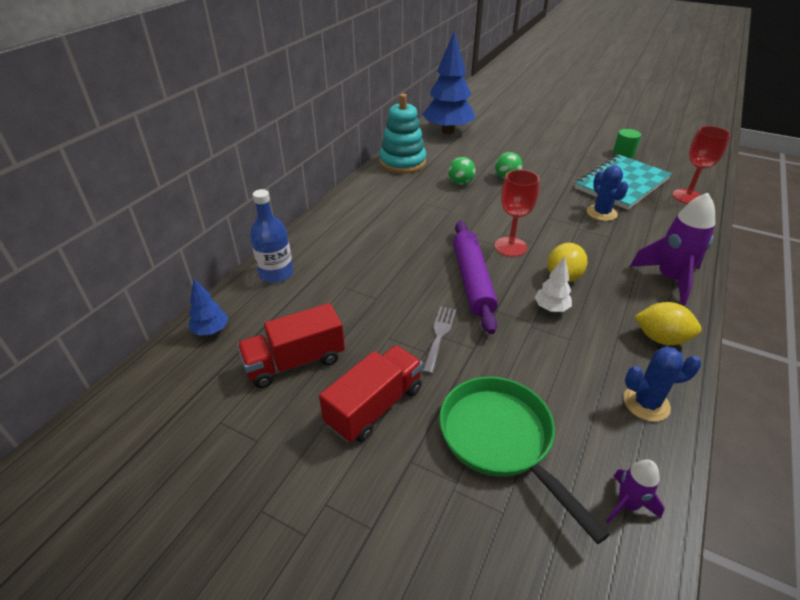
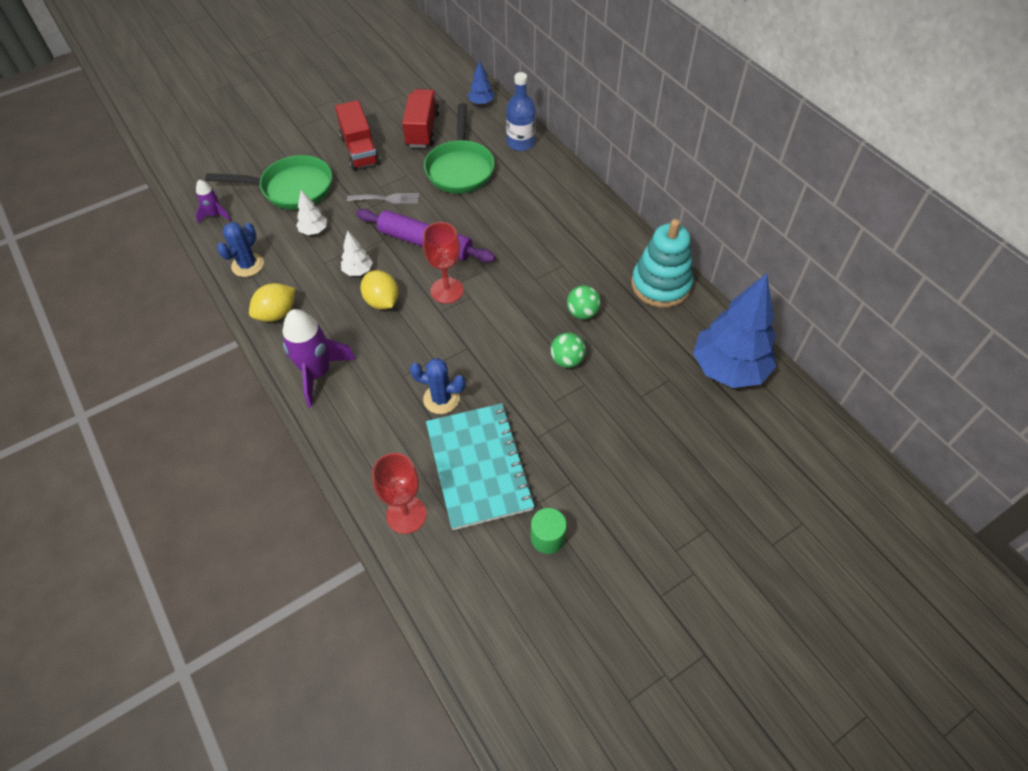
camera: 120 degrees right, 15 degrees up
grey fork [422,307,456,374] -> grey fork turned 45 degrees counterclockwise [347,193,419,204]
none -> white tree [296,190,327,235]
none -> green pan [424,103,495,194]

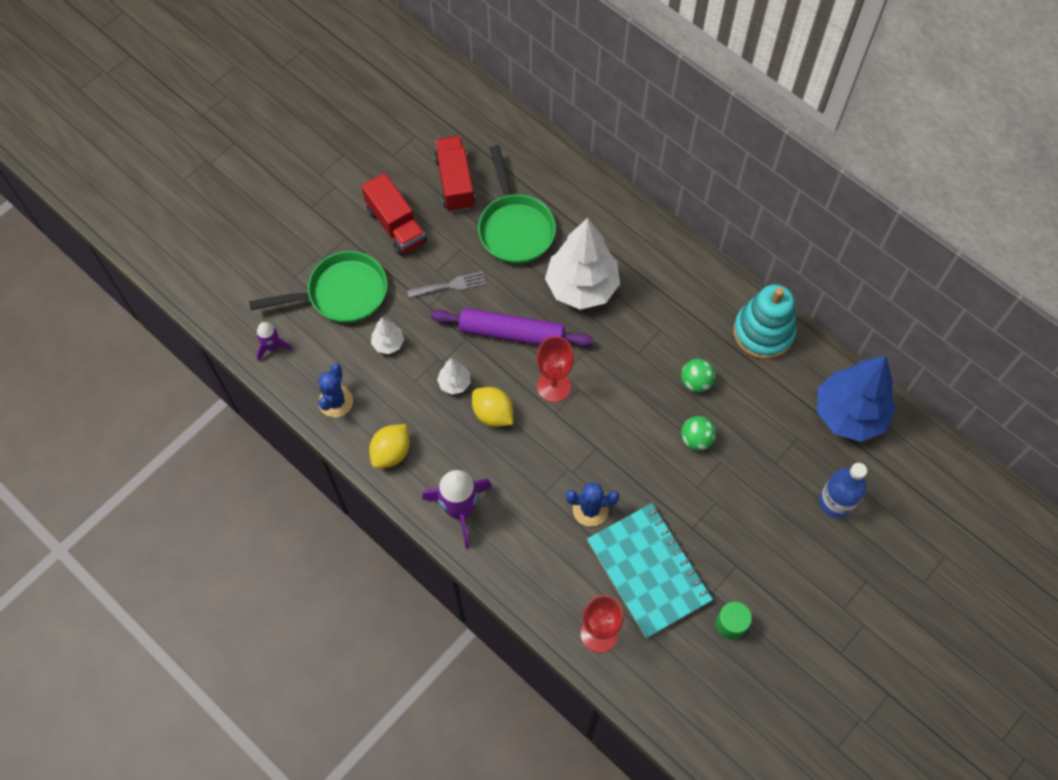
camera: 15 degrees left, 10 degrees up
blue tree [468,60,494,105] -> none
blue bottle [506,72,536,151] -> blue bottle moved to [819,463,867,518]
none -> white tree [545,218,620,310]

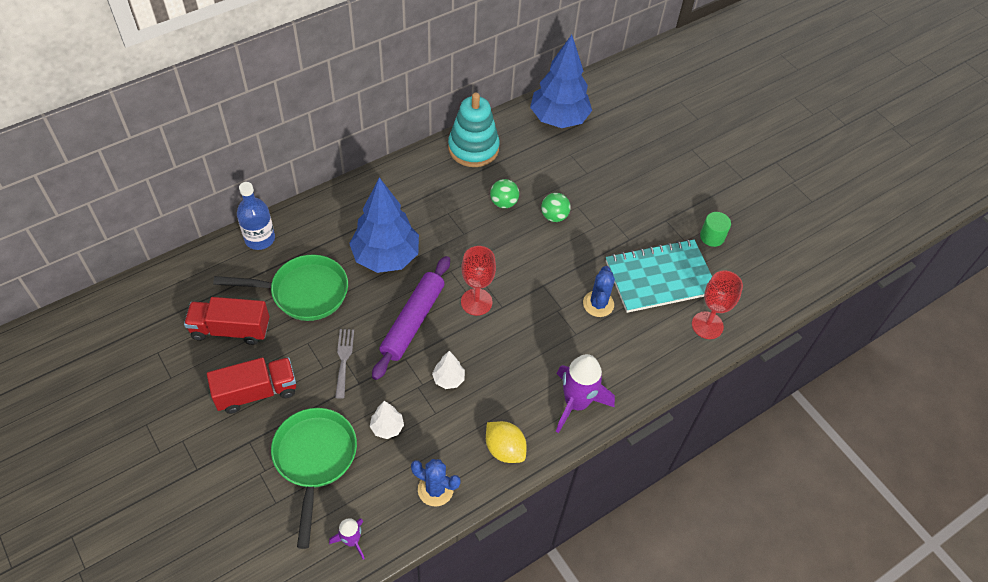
camera: 80 degrees left, 10 degrees down
yellow lemon [472,387,513,427] -> none
white tree [545,218,620,310] -> blue tree [349,177,419,273]
blue bottle [819,463,867,518] -> blue bottle moved to [237,182,275,250]

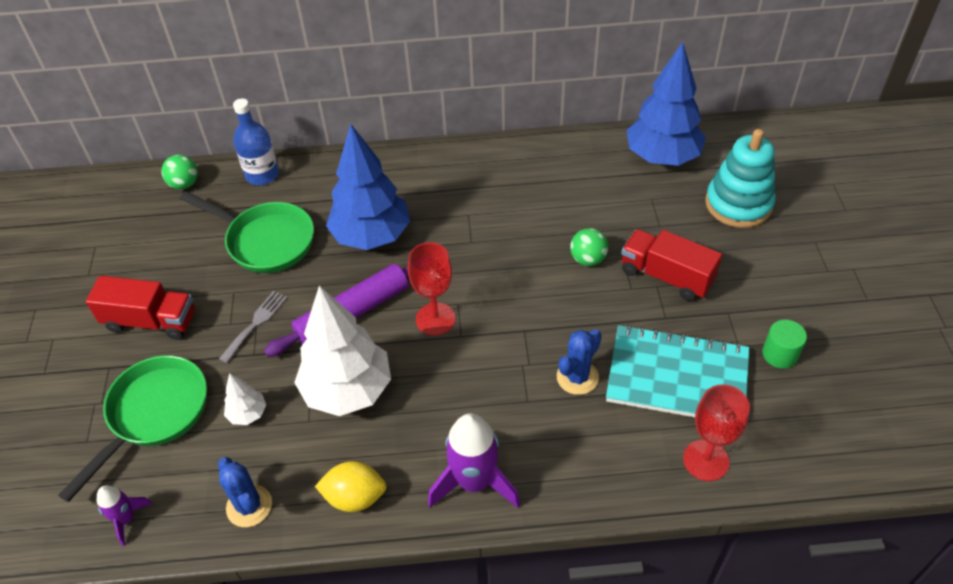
camera: 35 degrees right, 5 degrees down
red truck [184,297,269,345] -> red truck moved to [621,229,722,301]
white tree [432,351,465,389] -> white tree [294,285,391,416], size x2.28
turquoise stacking toy [448,93,500,167] -> turquoise stacking toy moved to [705,129,776,228]
yellow lemon [486,421,527,463] -> yellow lemon turned 75 degrees counterclockwise [315,461,387,512]
green ball [490,179,519,208] -> green ball moved to [162,155,198,189]

